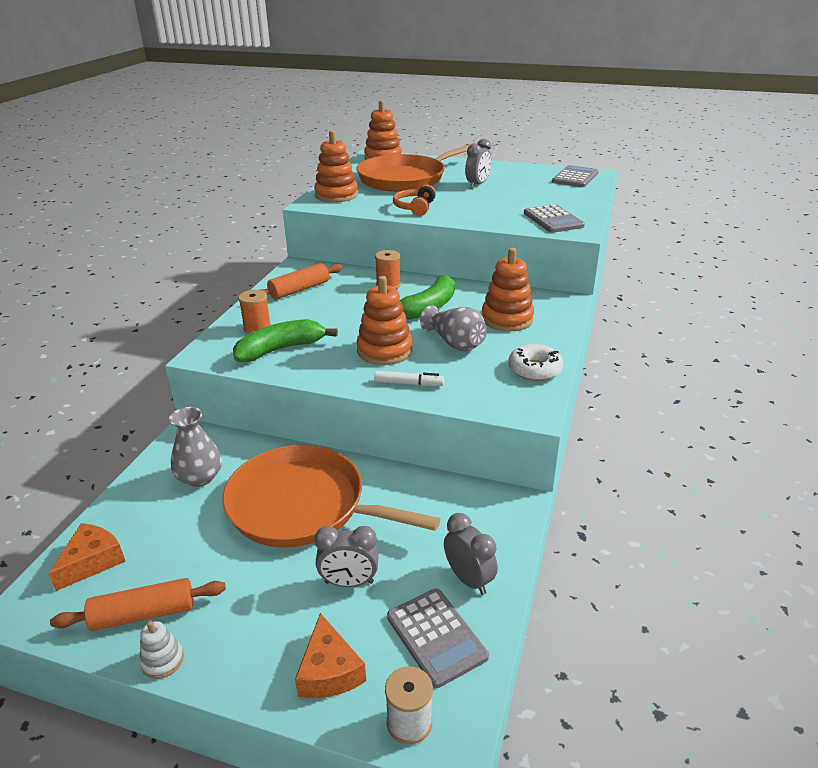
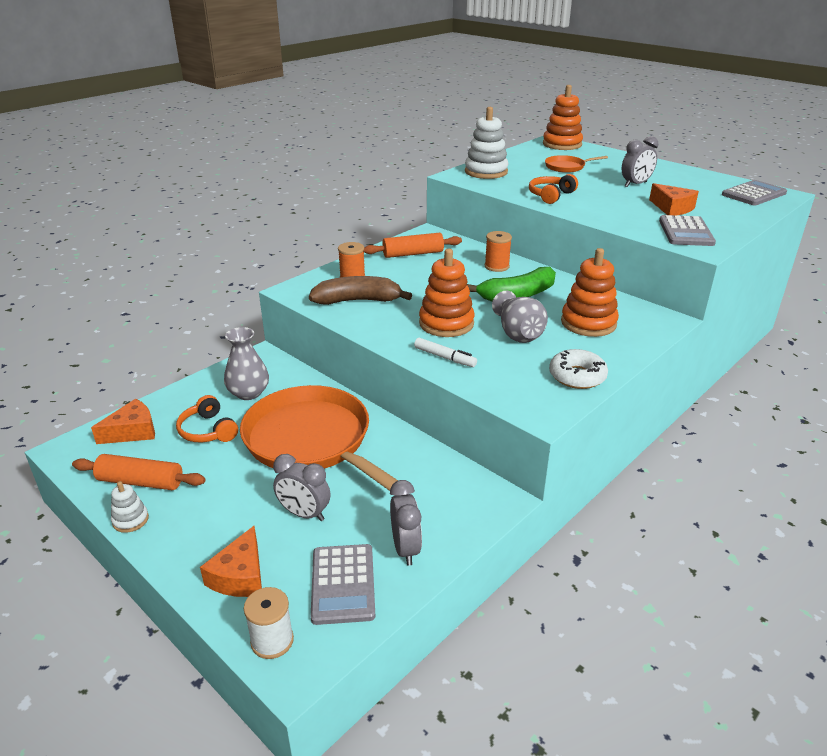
camera: 25 degrees right, 0 degrees up
green banana [233,319,338,362] -> brown banana [309,276,412,305]
orange stacking toy [314,130,358,203] -> white stacking toy [465,107,508,179]
orange pan [356,143,477,192] -> orange pan [545,155,608,173], size x0.44
none -> orange headphones [176,395,238,442]
none -> orange cheese [649,183,699,215]

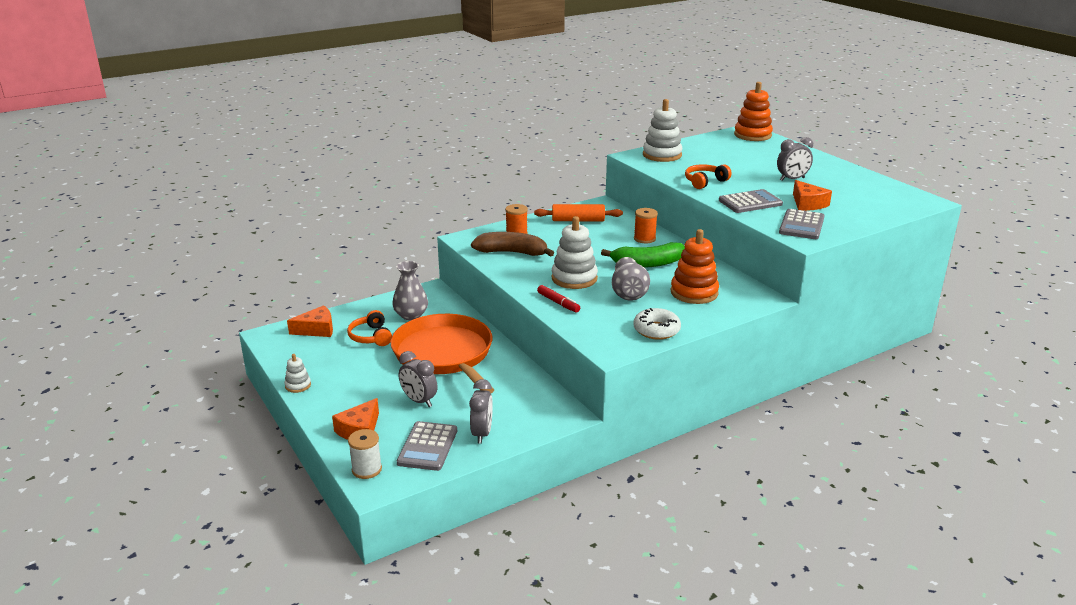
camera: 15 degrees right, 5 degrees down
orange rolling pin [72,454,206,490] -> none
white marker [414,338,477,367] -> red marker [537,285,580,313]
orange stacking toy [419,249,475,337] -> white stacking toy [551,216,598,289]
orange pan [545,155,608,173] -> none
grey calculator [722,180,787,206] -> grey calculator moved to [719,189,783,213]

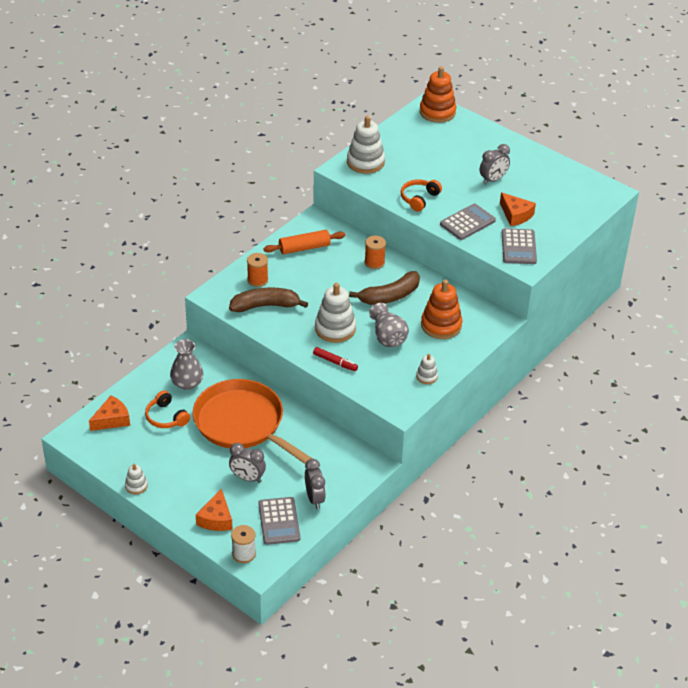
camera: 20 degrees left, 15 degrees up
green banana [601,242,685,268] -> brown banana [349,271,420,305]
white donut [633,308,681,340] -> white stacking toy [416,354,438,384]

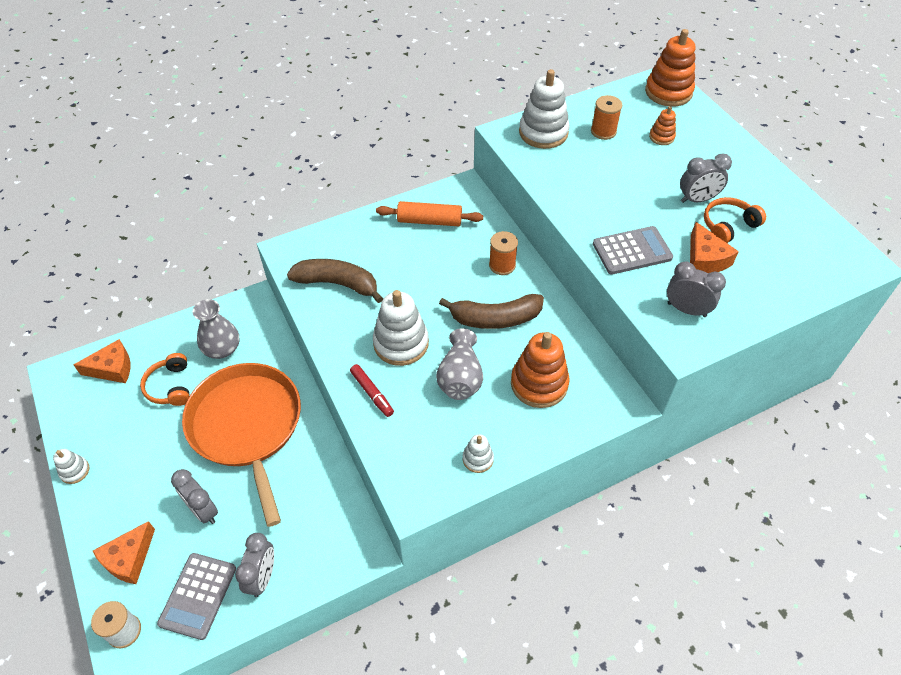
camera: 25 degrees right, 10 degrees up
orange spool [247,253,268,287] -> orange spool moved to [591,95,622,140]
orange headphones [401,179,442,212] -> orange headphones moved to [704,197,766,243]
grey calculator [502,228,537,264] -> grey clock [667,261,726,317]
none -> orange stacking toy [649,106,676,145]

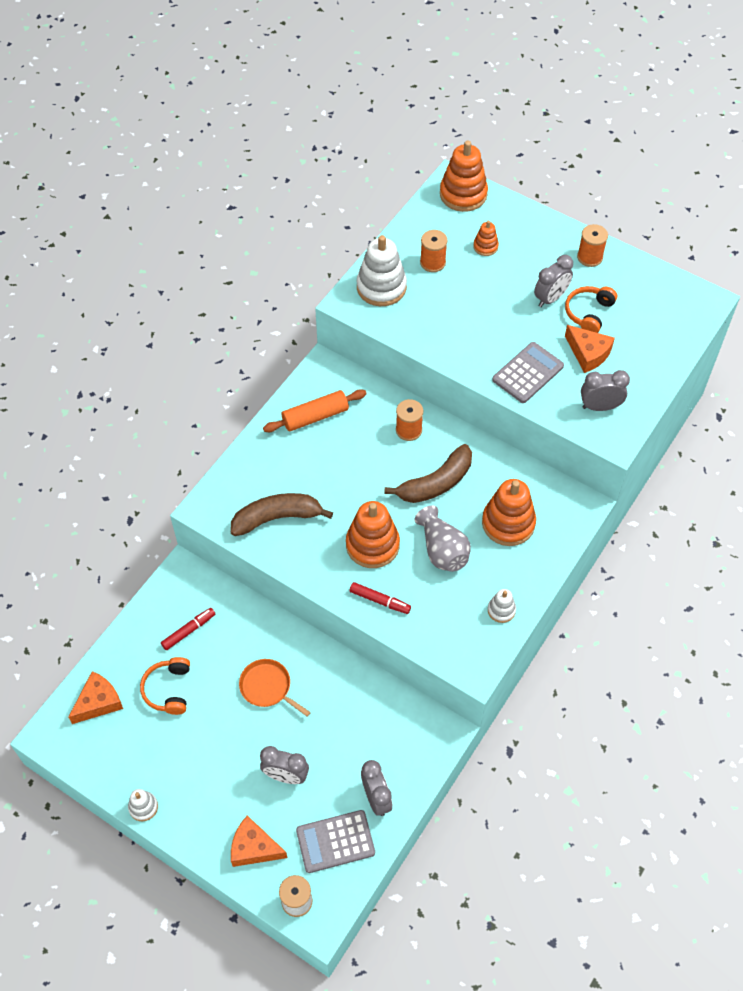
camera: 30 degrees left, 5 degrees up
orange cheese [93,521,155,584] -> orange cheese turned 105 degrees clockwise [231,816,287,867]
orange headphones [140,353,190,406] -> orange headphones turned 45 degrees clockwise [140,657,190,715]
grey calculator [157,553,236,640] -> grey calculator turned 90 degrees clockwise [296,810,375,873]
orange pan [182,363,301,527] -> orange pan [239,659,311,717], size x0.44
grey vase [193,299,239,359] -> red marker [161,608,215,650]
white stacking toy [373,290,429,366] -> orange stacking toy [346,501,400,568]
none -> orange spool [577,224,608,267]

